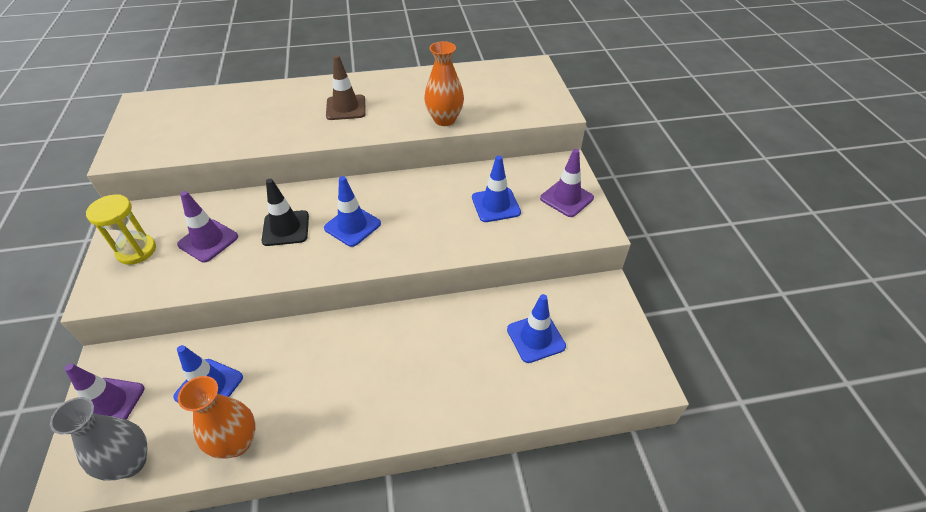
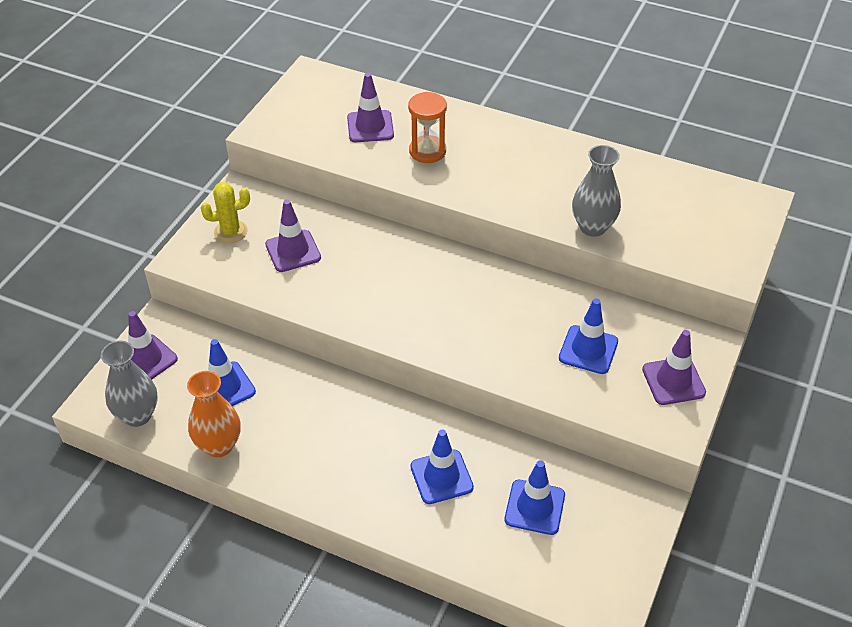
camera: 35 degrees right, 0 degrees up
yellow hourglass [86,194,156,265] -> yellow cactus [201,182,250,243]
black traffic cone [261,179,309,246] -> none
blue traffic cone [324,176,381,247] -> blue traffic cone moved to [410,430,474,504]
brown traffic cone [326,55,366,120] -> none
orange vase [424,41,464,126] -> grey vase [572,145,621,237]
none -> purple traffic cone [347,73,394,142]
none -> orange hourglass [408,92,447,163]

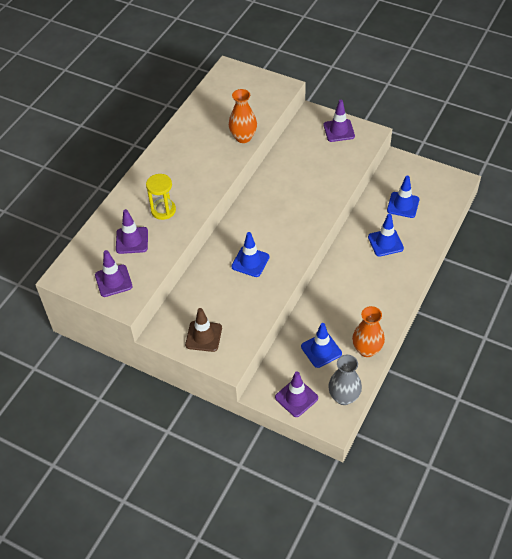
camera: 85 degrees left, 5 degrees up
yellow cactus [201,182,250,243] -> brown traffic cone [185,308,222,352]
purple traffic cone [265,199,321,272] -> purple traffic cone moved to [95,250,133,297]
orange hourglass [408,92,447,163] -> yellow hourglass [146,174,176,220]
blue traffic cone [559,298,618,374] -> blue traffic cone moved to [231,232,270,277]
grey vase [572,145,621,237] -> orange vase [229,89,257,143]

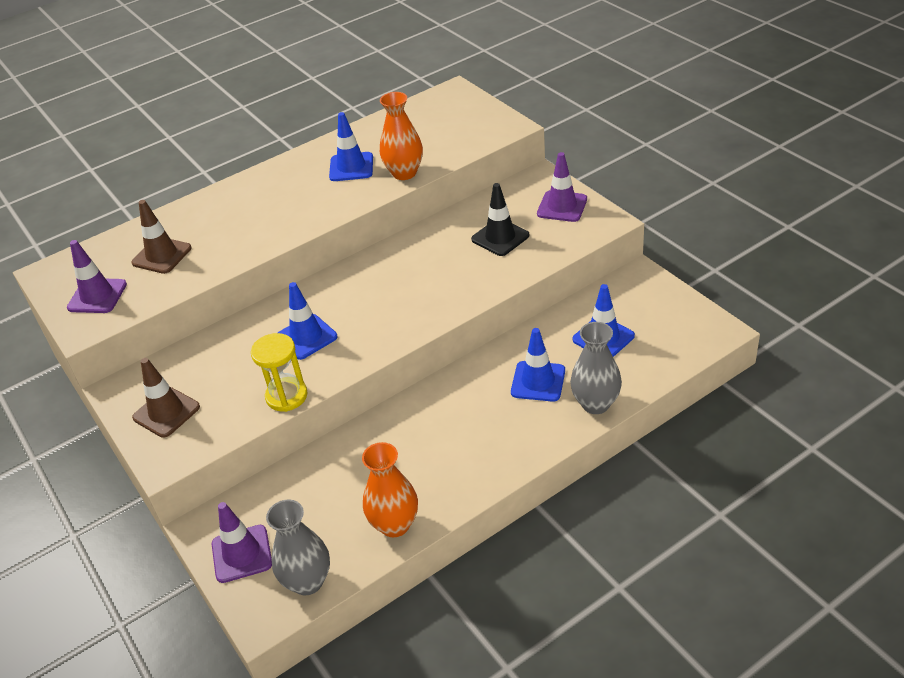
camera: 30 degrees right, 10 degrees down
purple traffic cone [116,209,148,254] -> brown traffic cone [131,200,192,274]
yellow hourglass [146,174,176,220] -> yellow hourglass moved to [251,333,307,412]
blue traffic cone [301,323,342,368] -> blue traffic cone moved to [329,112,373,181]
none -> black traffic cone [471,183,529,256]
none -> grey vase [570,322,622,414]

